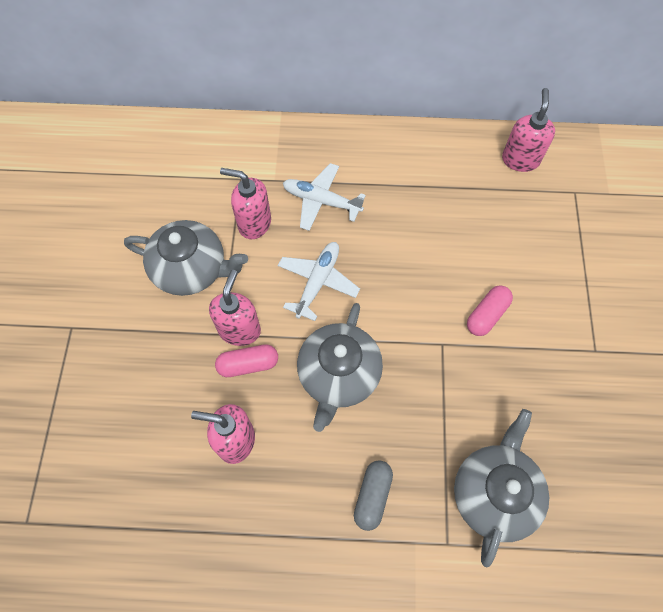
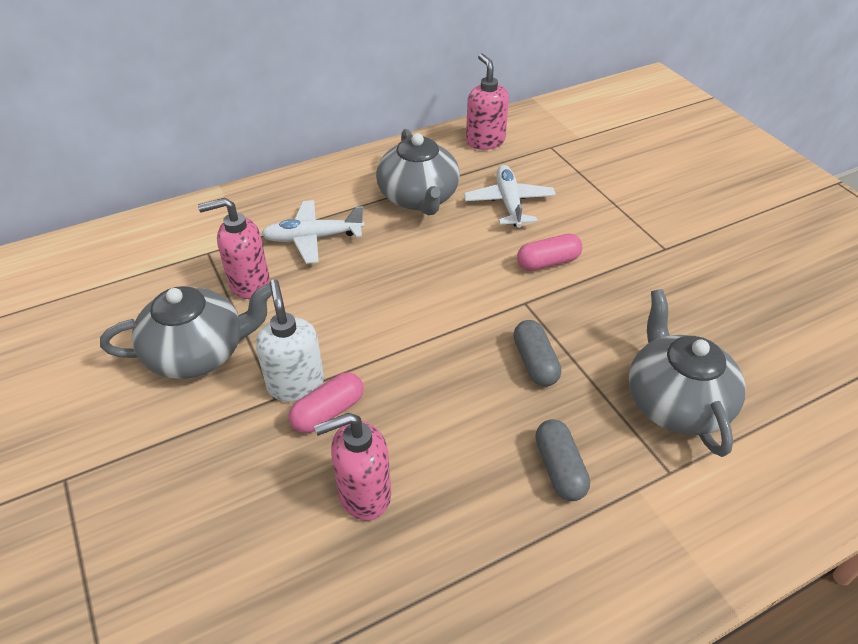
camera: 30 degrees left, 20 degrees down
pink soap dispenser [209,270,261,346] -> white soap dispenser [256,279,324,402]
white plane [278,242,360,321] -> white plane moved to [464,165,556,228]
grey teapot [297,303,383,432] -> grey teapot moved to [376,129,460,216]
pink capsule [467,286,513,336] -> pink capsule turned 60 degrees clockwise [517,233,582,271]
none -> grey capsule [513,320,561,387]

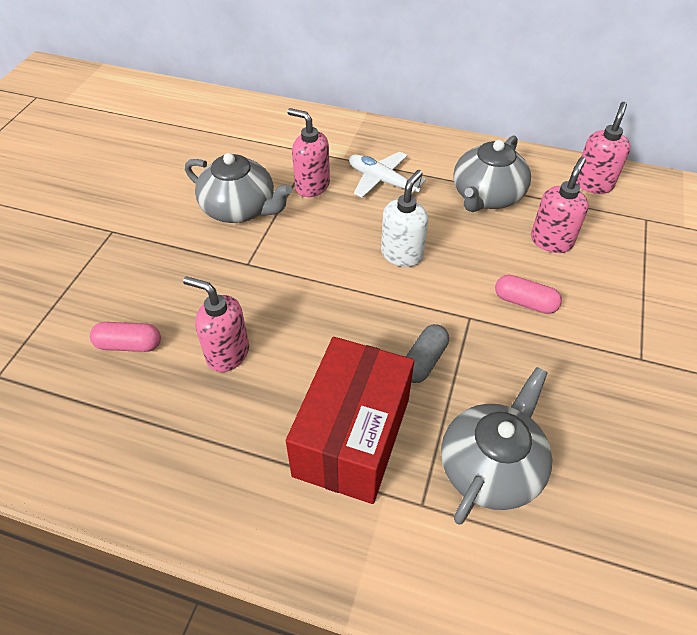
camera: 45 degrees right, 5 degrees up
white soap dispenser [256,279,324,402] -> white soap dispenser moved to [381,170,428,267]
pink capsule [289,372,364,433] -> pink capsule moved to [90,322,161,352]
white plane [464,165,556,228] -> pink soap dispenser [531,157,589,253]
grey capsule [535,419,590,501] -> red box [286,337,414,504]

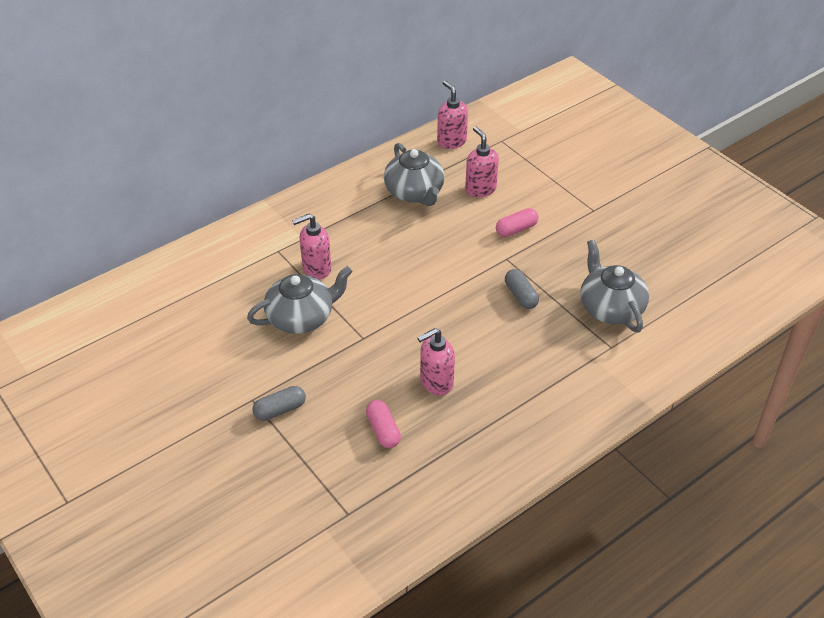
camera: 55 degrees left, 5 degrees down
pink capsule [90,322,161,352] -> pink capsule turned 60 degrees counterclockwise [366,400,401,448]
red box [286,337,414,504] -> none
white plane [349,152,426,198] -> none
white soap dispenser [381,170,428,267] -> none
none -> grey capsule [252,386,306,421]

